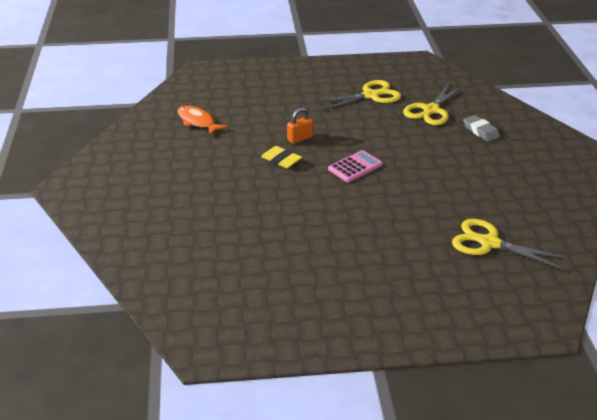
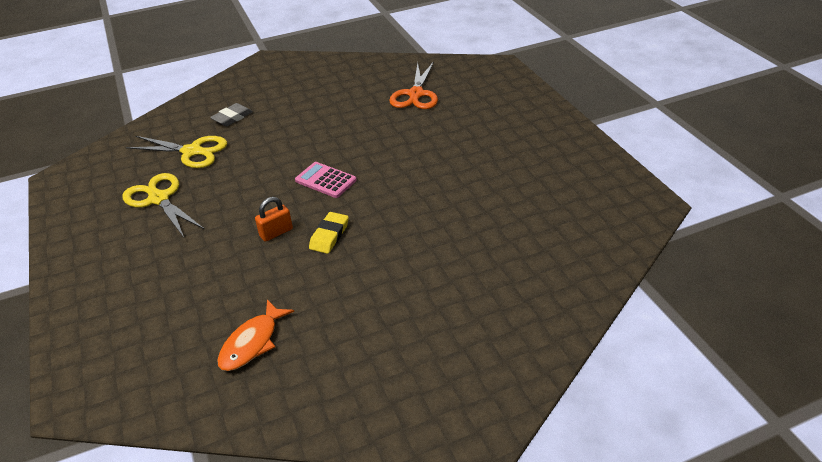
camera: 105 degrees left, 5 degrees up
orange padlock [287,108,313,144] -> orange padlock turned 75 degrees counterclockwise [255,197,293,242]
yellow scissors [452,219,569,270] -> orange scissors [389,61,438,109]

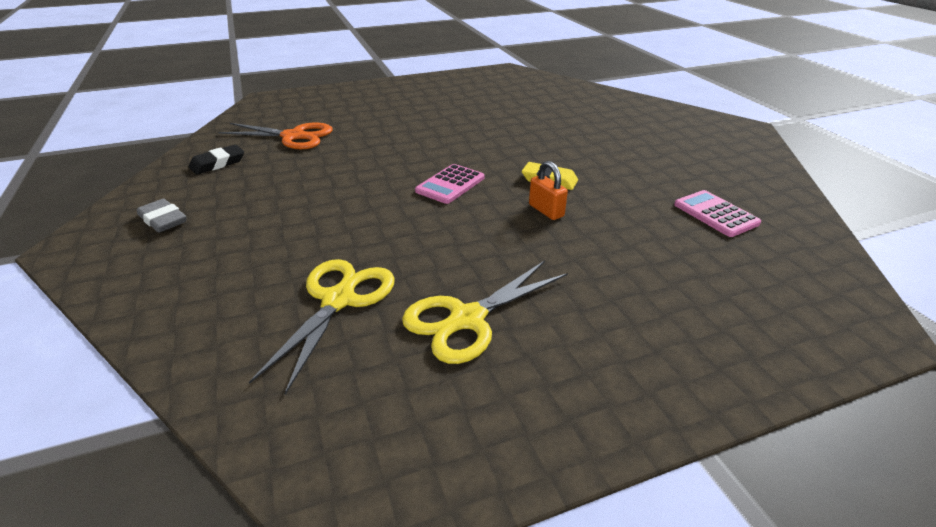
camera: 90 degrees left, 5 degrees down
grey eraser [210,103,253,126] -> grey eraser moved to [137,199,186,233]
orange fish [217,299,294,371] -> pink calculator [674,190,761,237]
none -> black eraser [189,145,244,175]

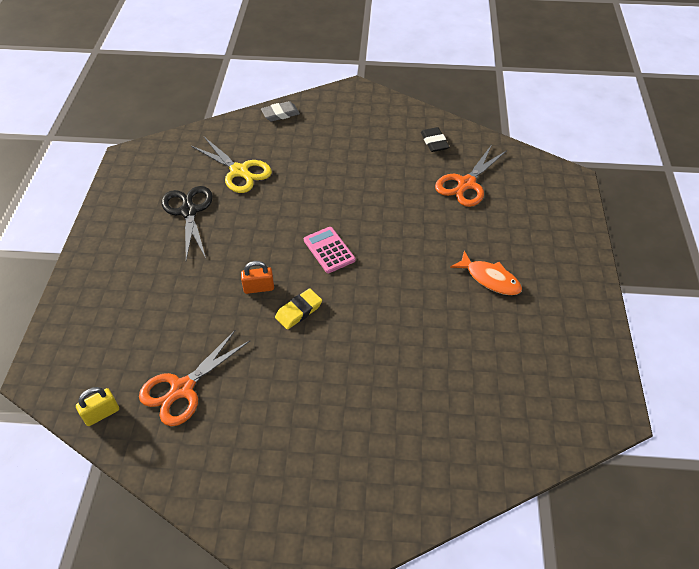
camera: 115 degrees right, 15 degrees up
grey eraser [137,199,186,233] -> grey eraser moved to [261,101,300,121]
yellow scissors [402,261,568,364] -> black scissors [162,186,213,260]
pink calculator [674,190,761,237] -> orange scissors [139,330,250,426]
none -> yellow padlock [76,387,119,426]
none -> orange fish [450,251,522,295]

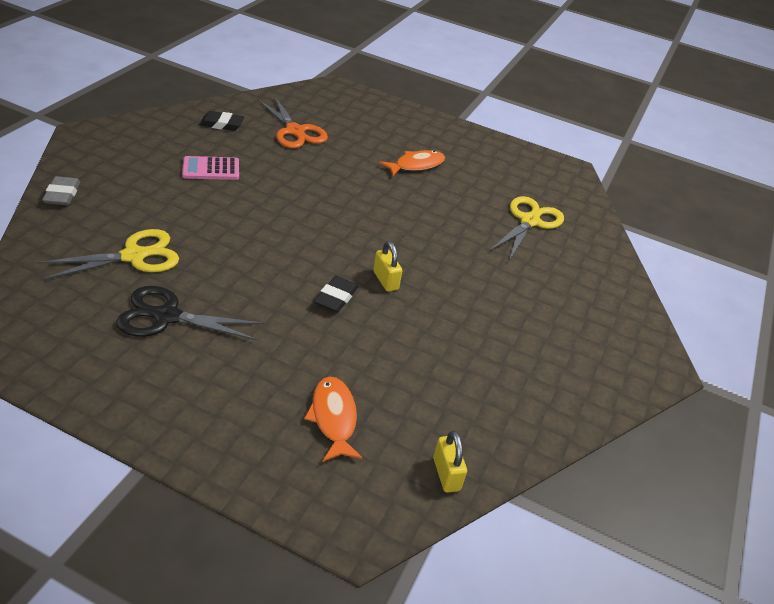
camera: 75 degrees left, 10 degrees down
orange scissors [139,330,250,426] -> none
orange padlock [241,261,274,294] -> black eraser [314,276,358,313]
yellow eraser [275,289,322,330] -> yellow padlock [373,241,402,292]
pink calculator [304,227,355,273] -> pink calculator moved to [182,156,239,180]
none -> orange fish [304,377,363,462]
none -> yellow scissors [490,196,564,260]

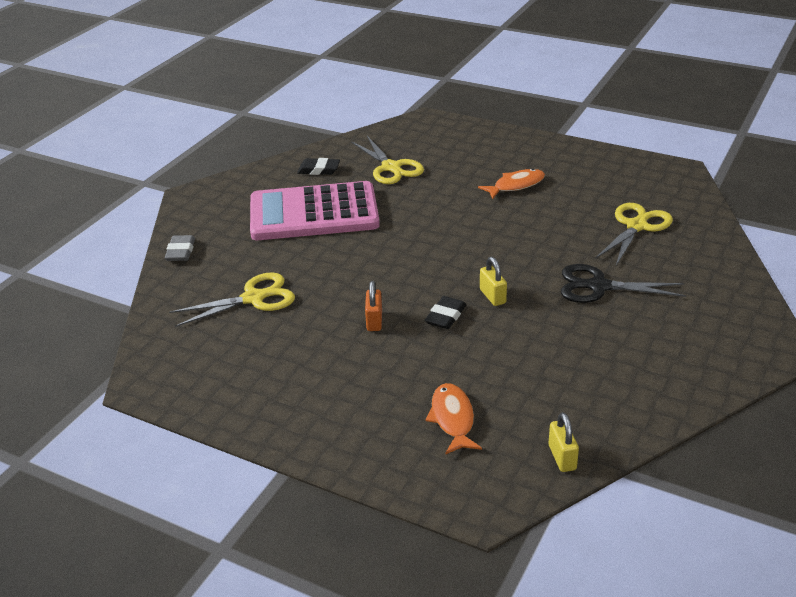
camera: 10 degrees right, 5 degrees down
black scissors [116,286,264,341] -> black scissors moved to [561,264,686,303]
pink calculator [182,156,239,180] -> pink calculator [250,181,380,240], size x2.35
orange scissors [258,95,328,148] -> yellow scissors [351,136,424,184]
none -> orange padlock [365,281,382,331]

